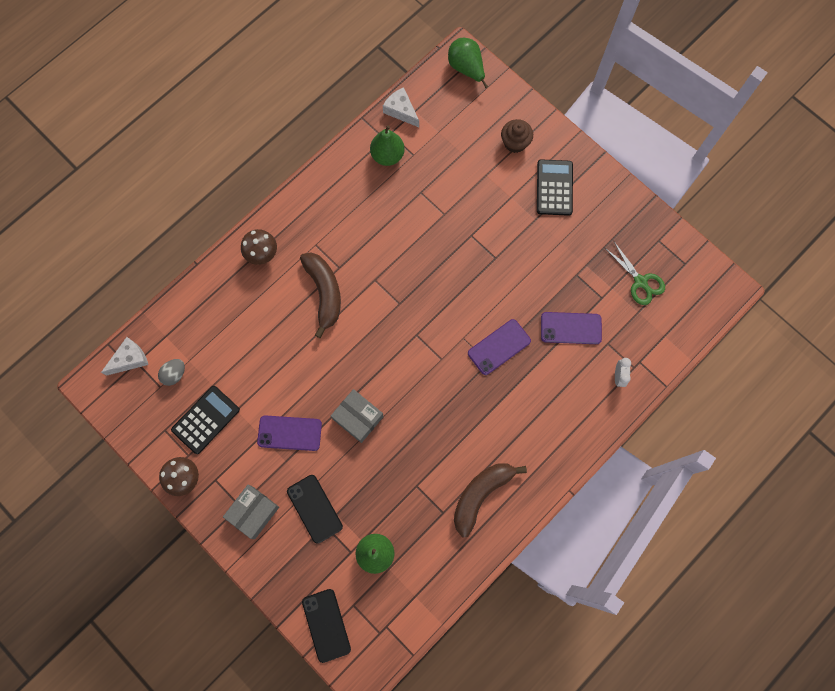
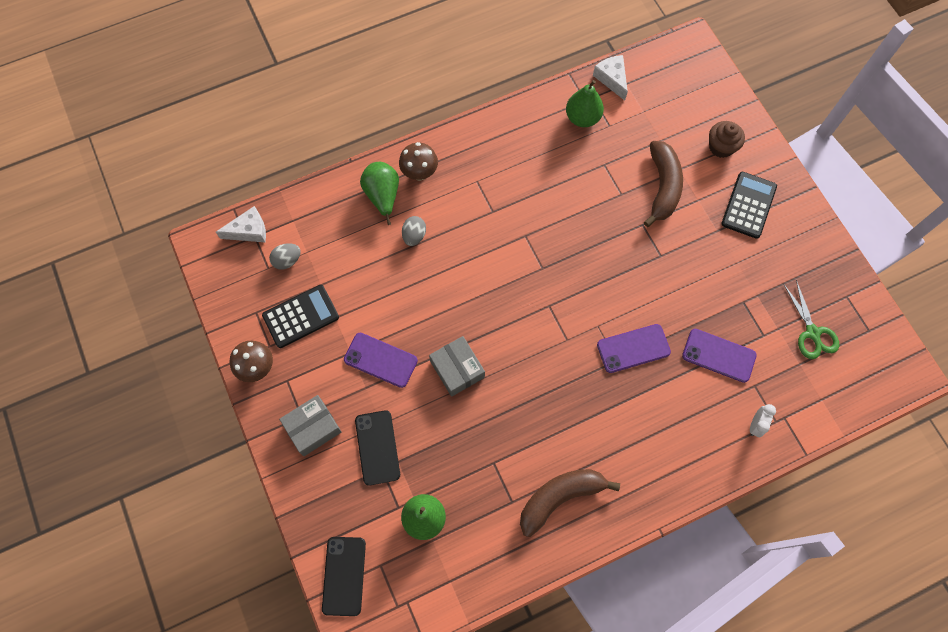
camera: 20 degrees right, 5 degrees down
brown banana [300,253,341,338] -> brown banana moved to [644,141,683,227]
green pear [448,38,488,89] -> green pear moved to [360,162,399,225]
none -> grey egg [402,216,426,246]

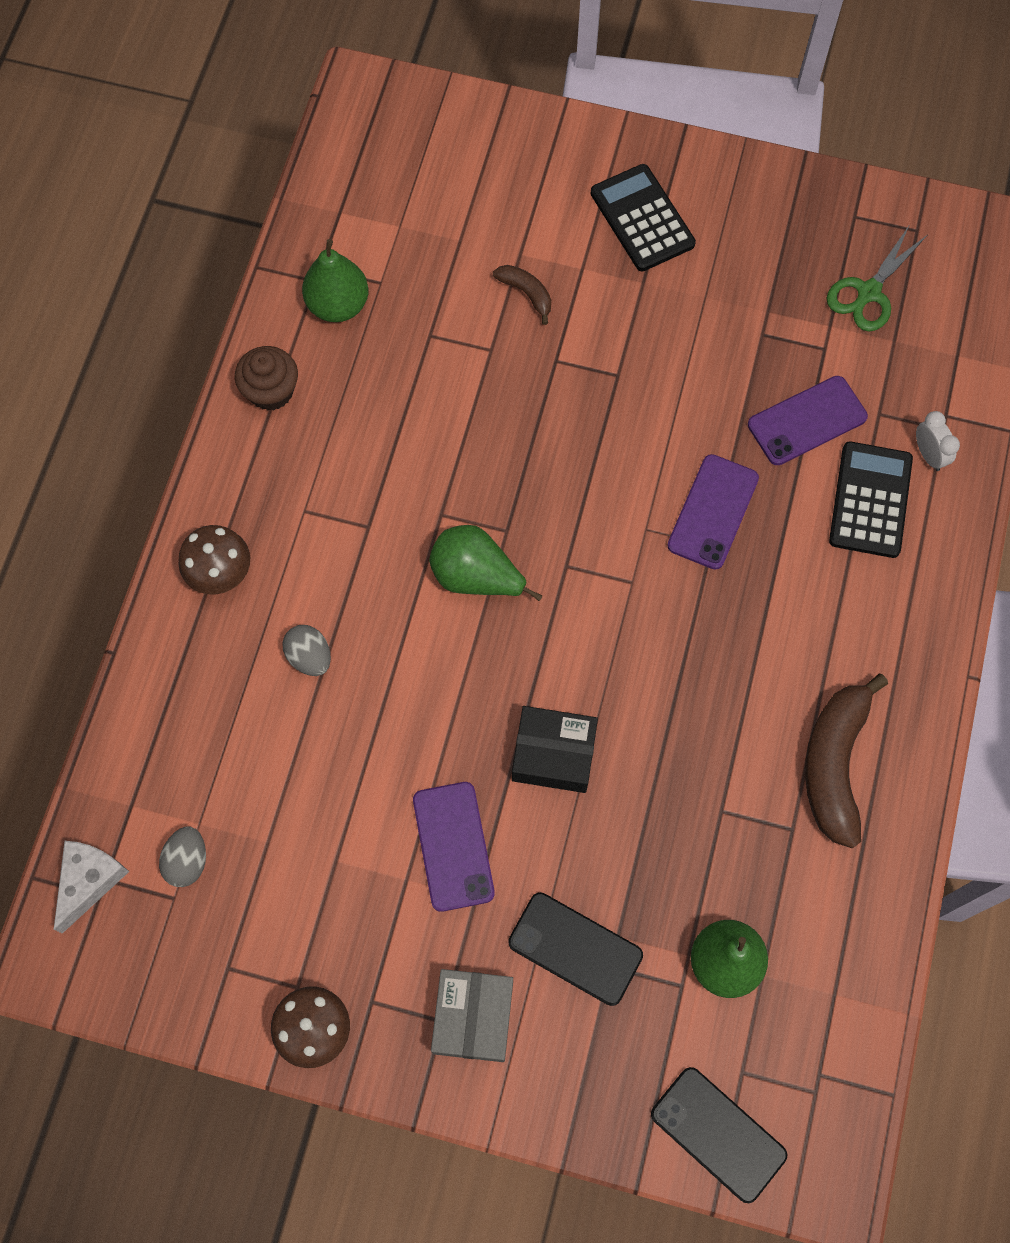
camera: 50 degrees left, 0 degrees up
black calculator [262,285,339,348] -> black calculator moved to [829,441,913,558]
purple phone [344,333,418,388] -> purple phone turned 75 degrees counterclockwise [413,782,495,912]
green pear [360,162,399,225] -> green pear moved to [429,525,542,601]
grey box [429,336,485,397] -> black box [512,706,598,793]
white cheese [593,55,628,101] -> none
brown banana [644,141,683,227] -> brown banana [493,265,551,325], size x0.49
brown cupcake [709,121,745,158] -> brown cupcake moved to [235,346,298,411]
green scissors [784,280,839,359] -> green scissors turned 105 degrees clockwise [827,226,927,331]

